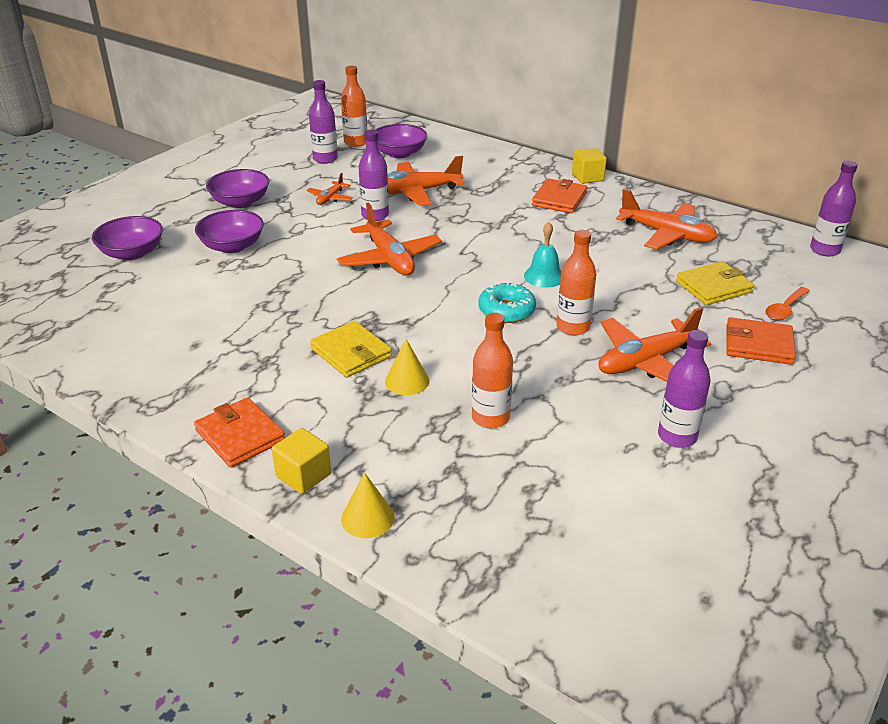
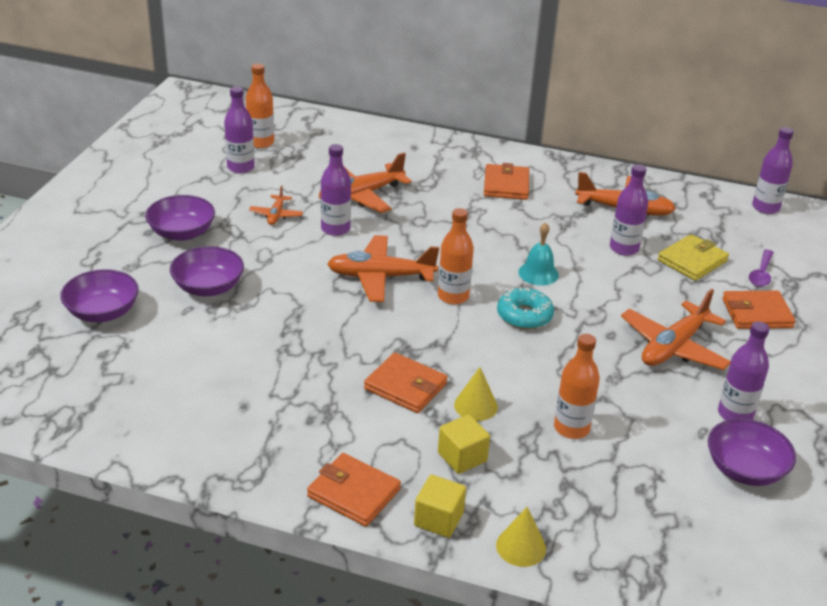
camera: 20 degrees left, 0 degrees up
yellow wallet [310,321,392,378] -> orange wallet [364,352,448,413]
orange plane [337,202,442,275] -> orange plane turned 135 degrees clockwise [327,235,439,302]
purple bowl [376,124,427,158] -> purple bowl moved to [708,419,796,486]
orange bottle [557,230,596,335] -> orange bottle moved to [438,208,474,305]
yellow cube [572,148,607,184] -> yellow cube moved to [438,414,490,474]
orange spoon [765,287,810,321] -> purple spoon [749,249,774,287]
none -> purple bottle [610,164,648,256]

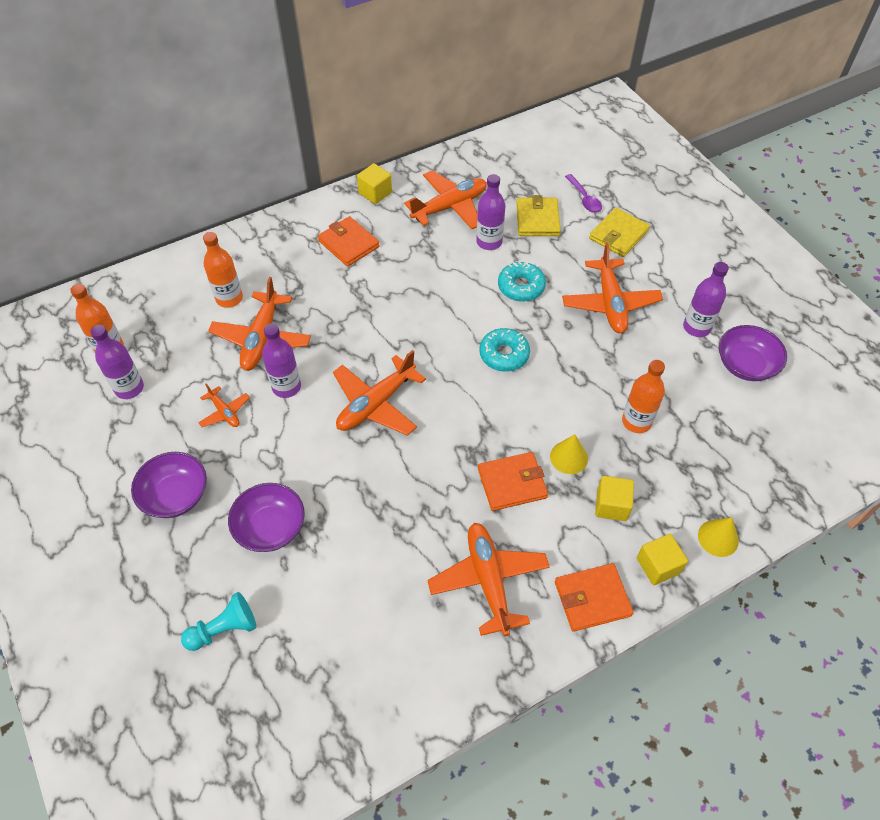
camera: 45 degrees left, 20 degrees up
purple bowl [60,269,139,322] -> turquoise pawn [181,592,256,651]
orange bottle [438,208,474,305] -> orange bottle moved to [203,232,243,308]
turquoise bell [518,222,559,286] -> none
orange wallet [722,291,796,329] -> yellow wallet [589,207,650,257]
purple bottle [752,127,794,214] -> none
none -> yellow cube [357,163,392,204]
none -> orange plane [427,523,550,636]
none -> turquoise donut [498,262,546,302]

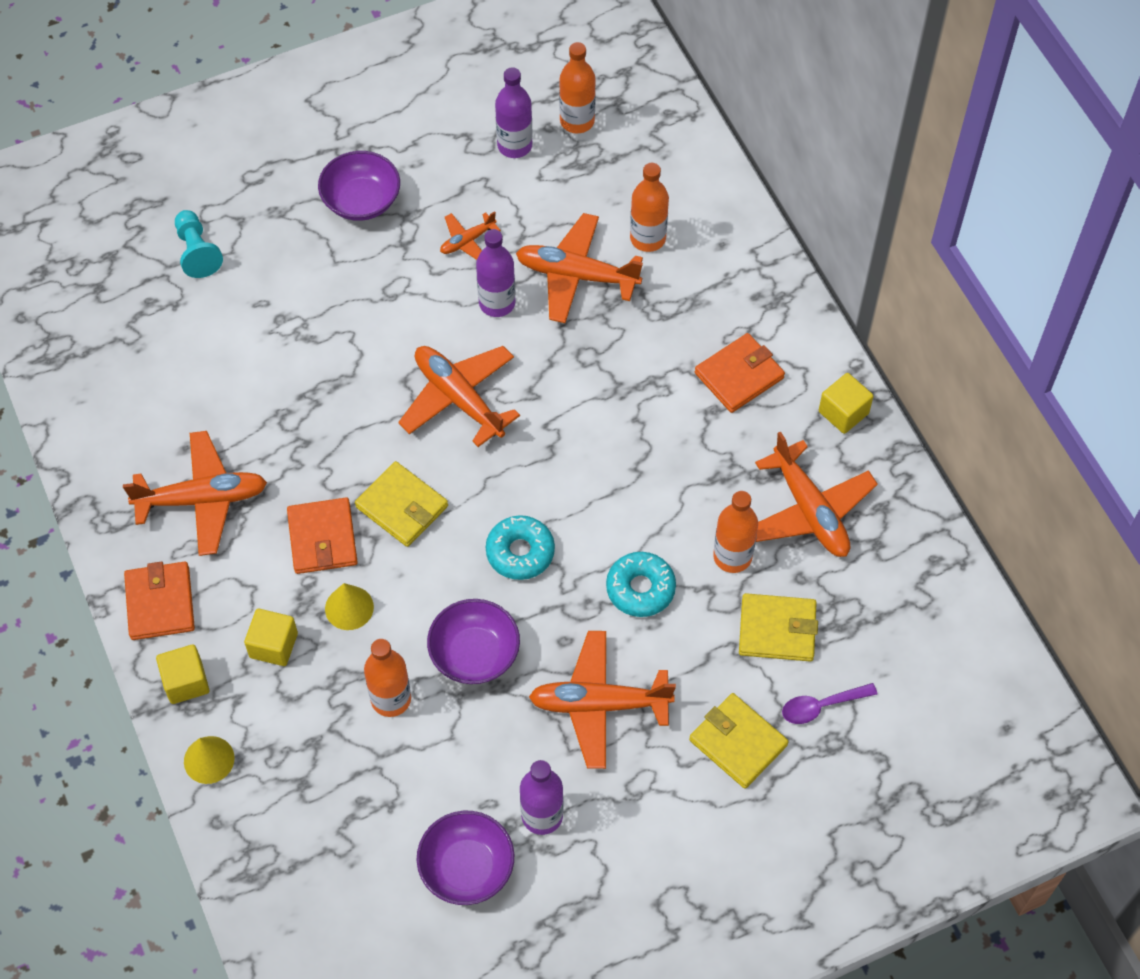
camera: 95 degrees right, 5 degrees up
purple bowl [228,483,305,552] -> purple bowl moved to [427,599,520,684]
purple bottle [476,174,505,250] -> orange bottle [713,491,758,573]
none -> yellow wallet [355,461,448,547]

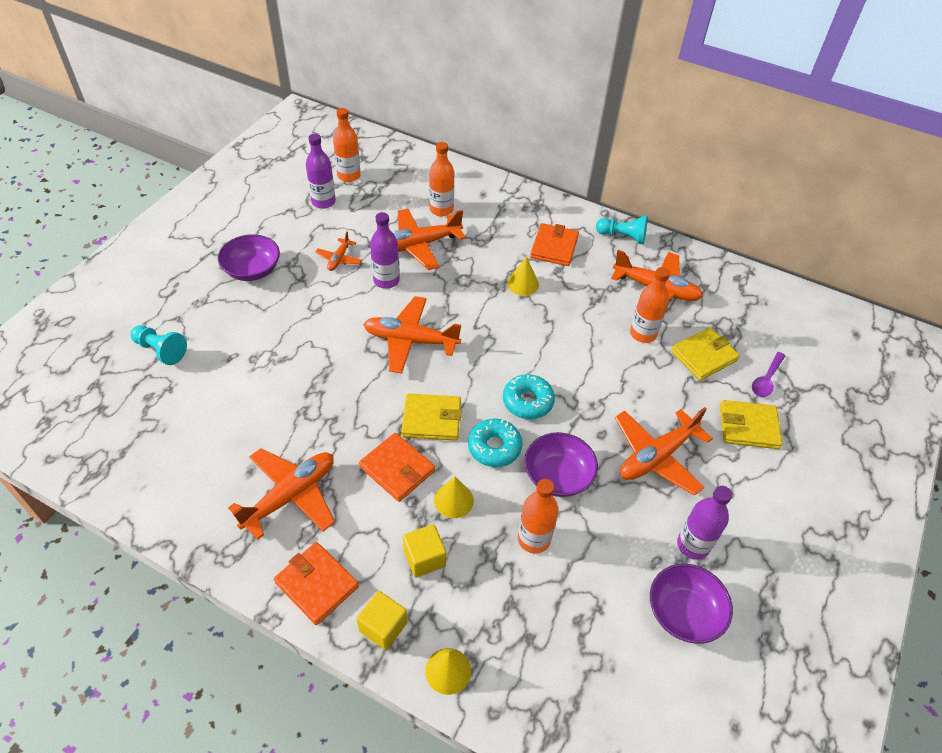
camera: 40 degrees left, 10 degrees down
turquoise donut [606,552,676,617] -> turquoise donut moved to [468,419,523,467]
yellow cube [819,373,873,434] -> turquoise pawn [596,215,648,244]
none -> yellow cone [507,256,539,296]

